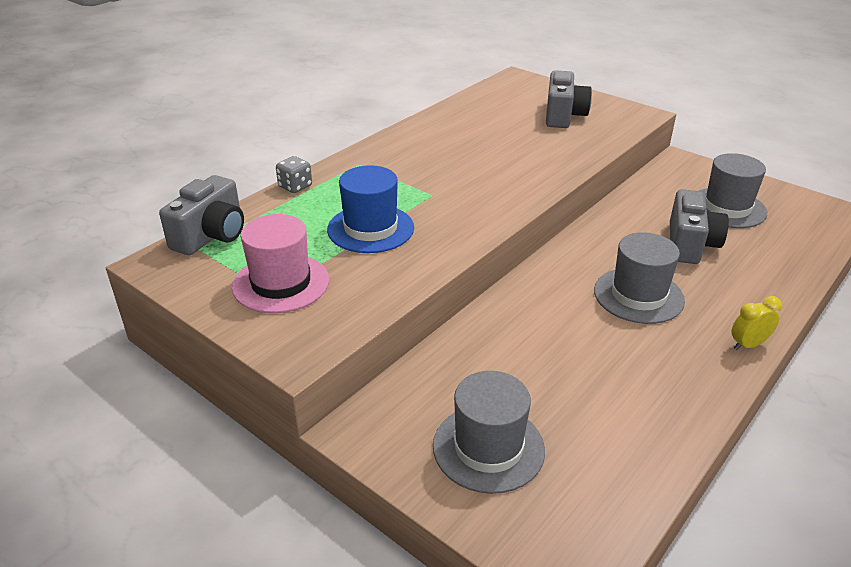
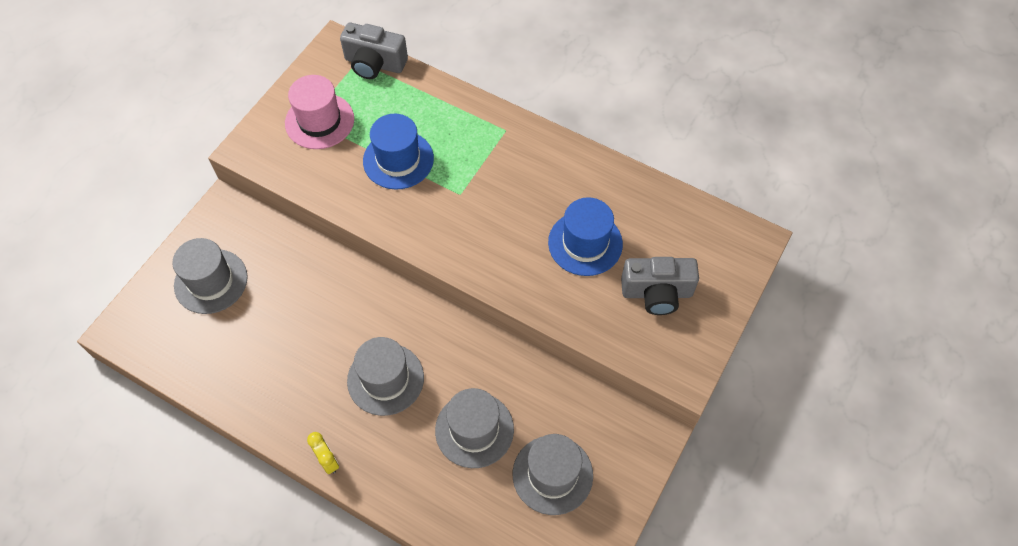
camera: 80 degrees right, 25 degrees up
grey dice [276,156,312,193] -> none
grey camera [670,189,729,264] -> grey hat [435,388,514,468]
none -> blue hat [548,197,623,276]

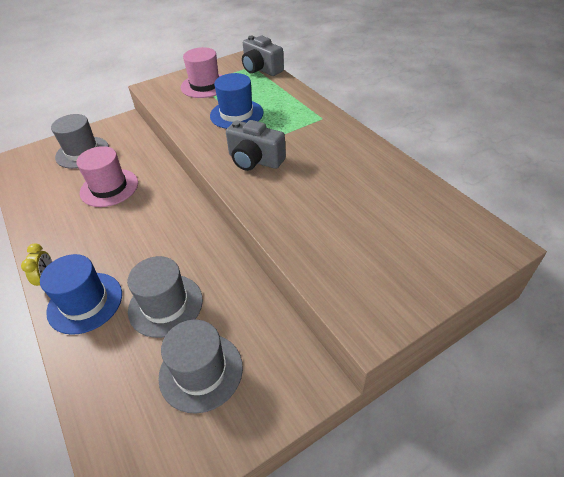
camera: 30 degrees right, 15 degrees down
grey hat [347,337,424,416] -> none
blue hat [548,197,623,276] -> blue hat moved to [40,254,122,335]
grey camera [621,257,699,315] -> grey camera moved to [226,120,286,171]
none -> pink hat [76,146,138,207]

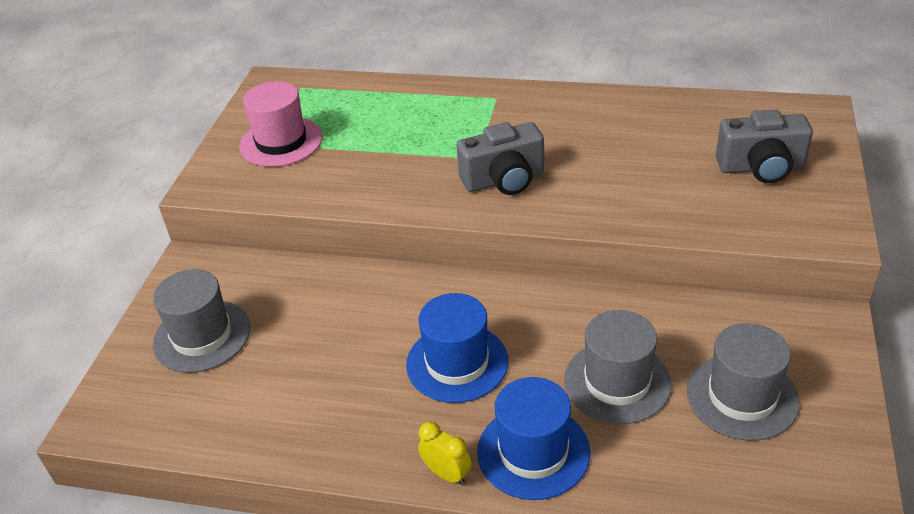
camera: 45 degrees left, 5 degrees down
pink hat [76,146,138,207] -> none
blue hat [210,73,263,129] -> blue hat moved to [406,293,509,403]
grey camera [242,36,284,76] -> grey camera moved to [716,109,813,183]

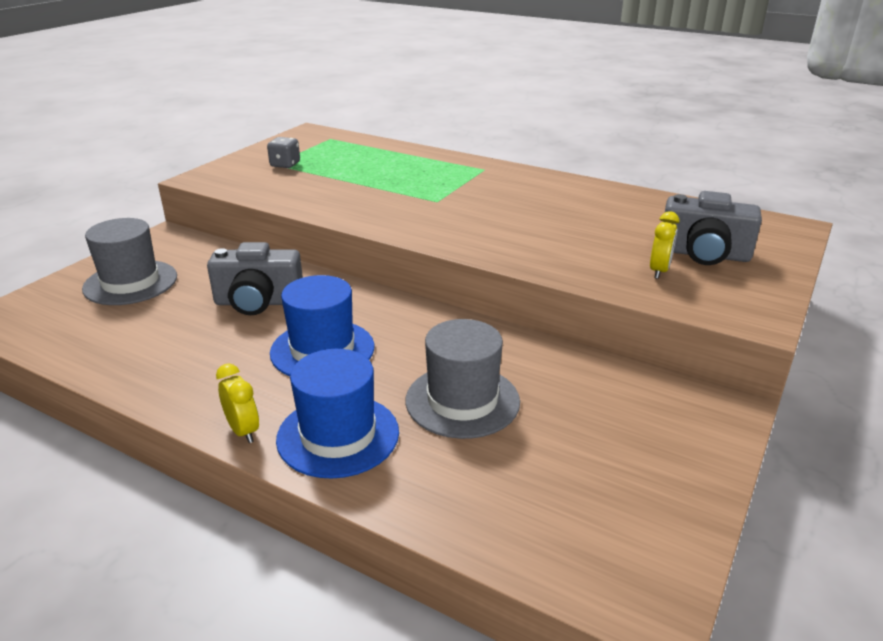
camera: 15 degrees right, 10 degrees down
pink hat [239,81,323,167] -> grey dice [267,137,300,168]
grey camera [456,122,544,195] -> grey camera moved to [207,242,303,315]
grey hat [687,323,799,441] -> none
none -> yellow clock [650,211,679,279]

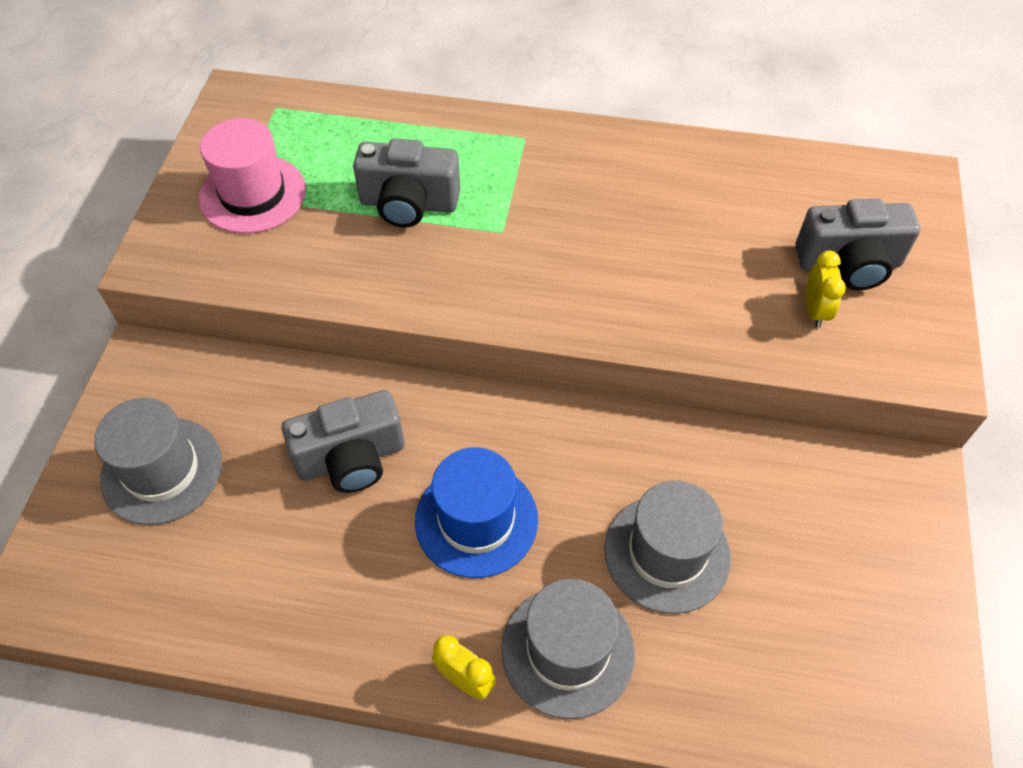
camera: 20 degrees left, 25 degrees up
grey dice [267,137,300,168] -> pink hat [199,118,306,234]
blue hat [276,349,399,479] -> grey hat [501,579,635,719]
none -> grey camera [353,138,460,227]

